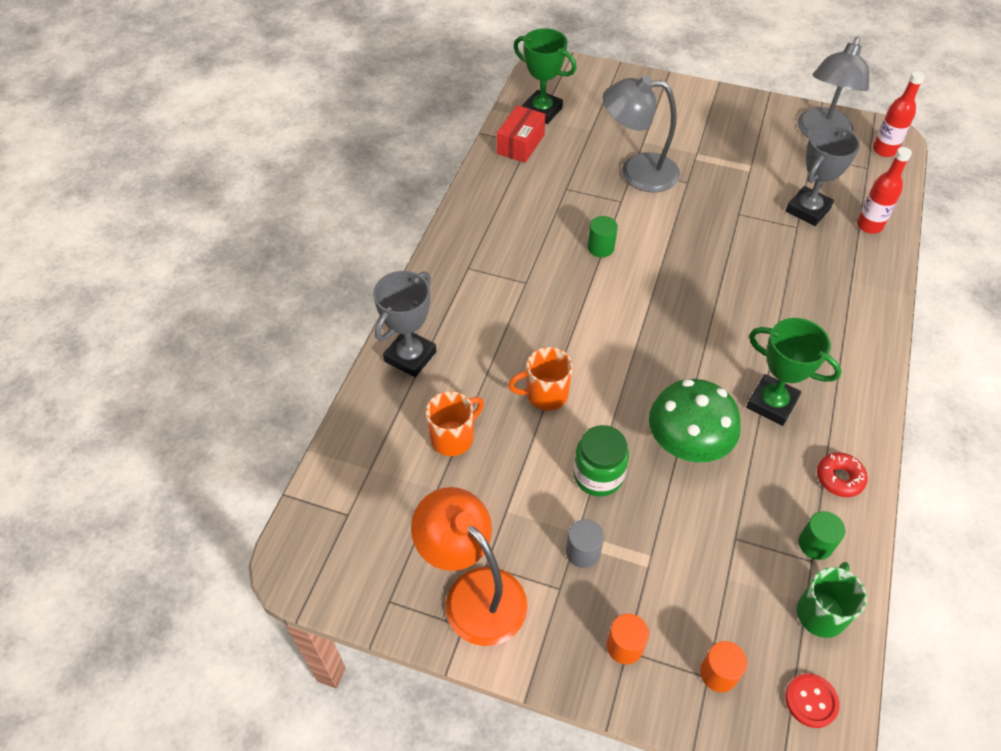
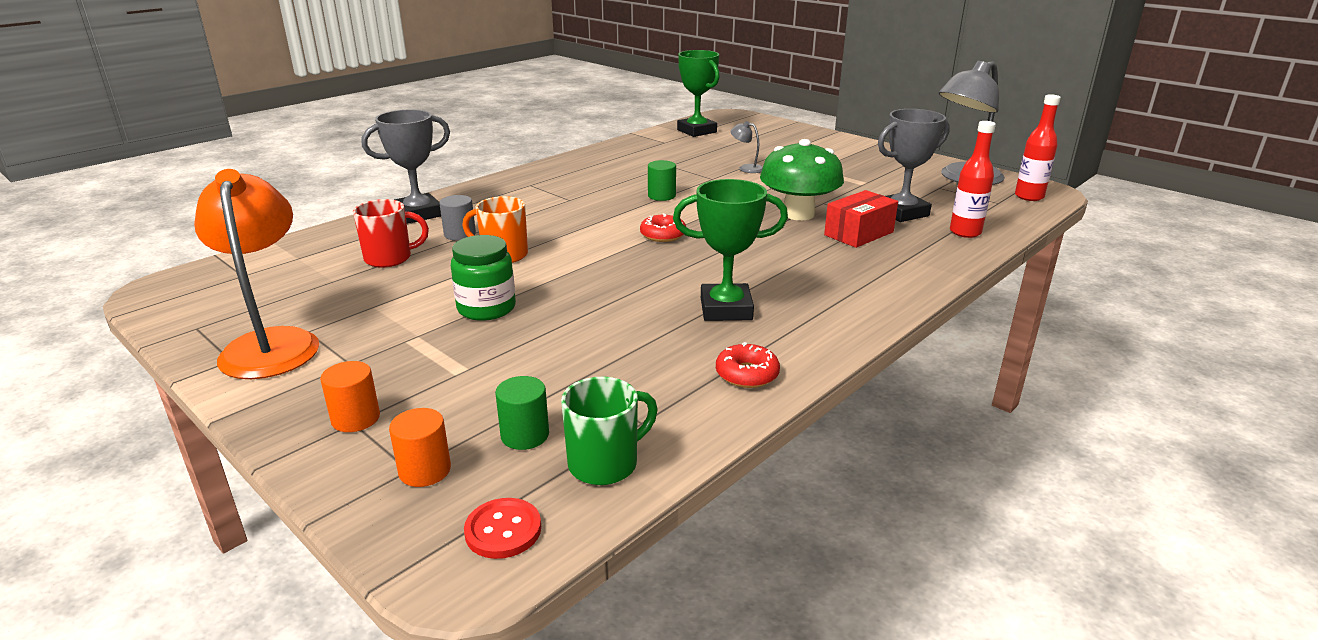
camera: 25 degrees right, 25 degrees down
orange mug [426,391,484,456] -> red mug [353,199,429,268]
red box [497,105,546,163] -> red box moved to [824,190,898,248]
grey cylinder [566,519,604,568] -> grey cylinder moved to [439,195,476,241]
grey lamp [603,75,680,192] -> grey lamp [730,121,763,173], size x0.42
green mushroom [649,379,741,462] -> green mushroom moved to [760,139,844,220]
green trophy [746,318,842,426] -> green trophy turned 60 degrees counterclockwise [673,179,788,321]
green cylinder [799,511,845,560] -> green cylinder moved to [495,376,549,450]
none -> red donut [640,213,686,242]

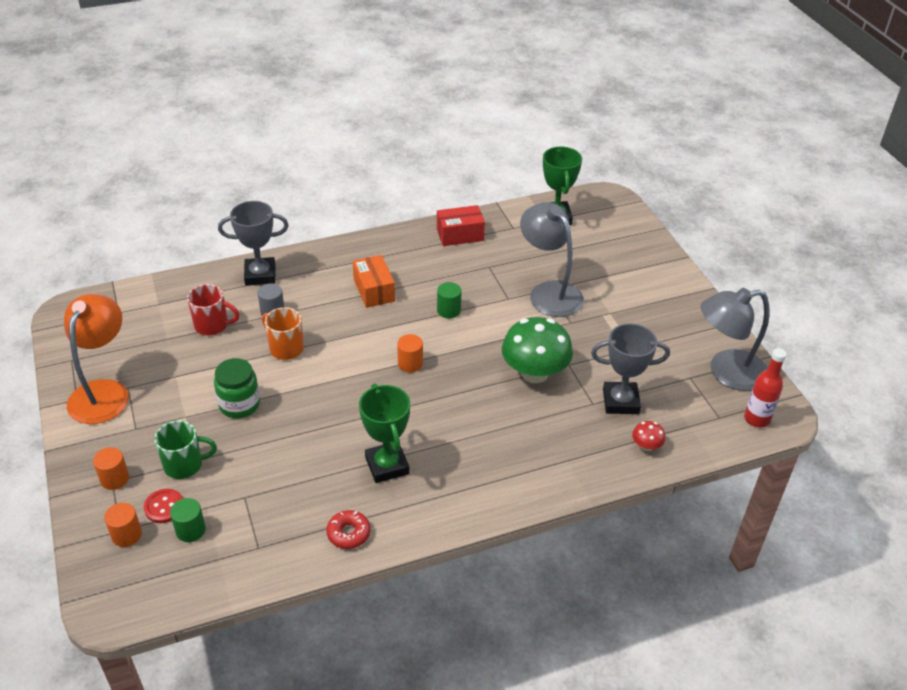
camera: 25 degrees right, 15 degrees up
red button [464,498,541,559] -> red button moved to [144,489,183,523]
green mug [561,377,658,485] -> green mug moved to [154,421,217,479]
red donut [640,213,686,242] -> orange cylinder [397,334,423,372]
green trophy [673,179,788,321] -> green trophy turned 45 degrees clockwise [359,384,410,483]
grey lamp [730,121,763,173] -> grey lamp [520,202,584,317], size x2.39
red box [824,190,898,248] -> red box moved to [437,205,485,246]
red bottle [950,121,996,238] -> red mushroom [632,421,665,451]
none -> orange box [353,255,395,308]

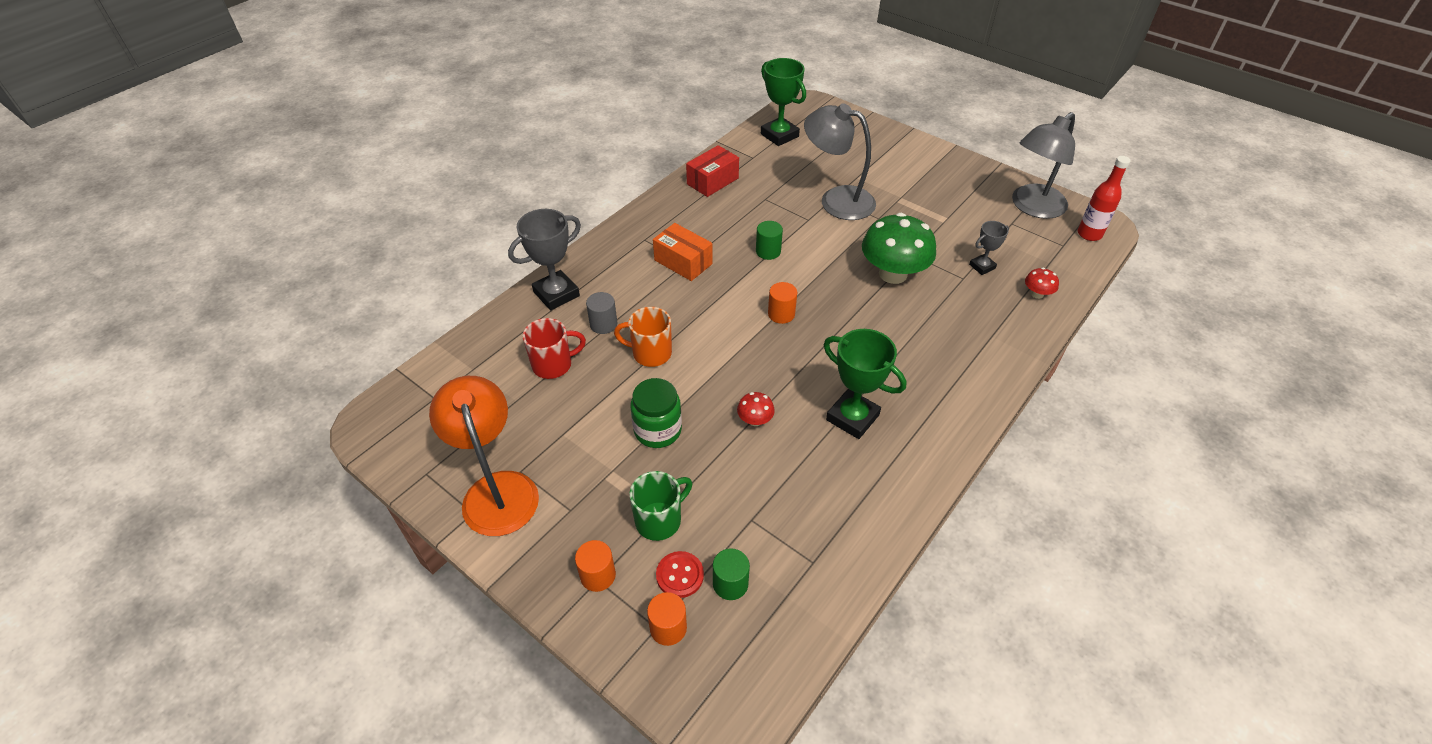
camera: 30 degrees left, 5 degrees up
red donut [326,510,370,549] -> none
grey trophy [591,323,670,414] -> grey trophy [969,221,1009,275], size x0.56
none -> red mushroom [737,392,775,426]

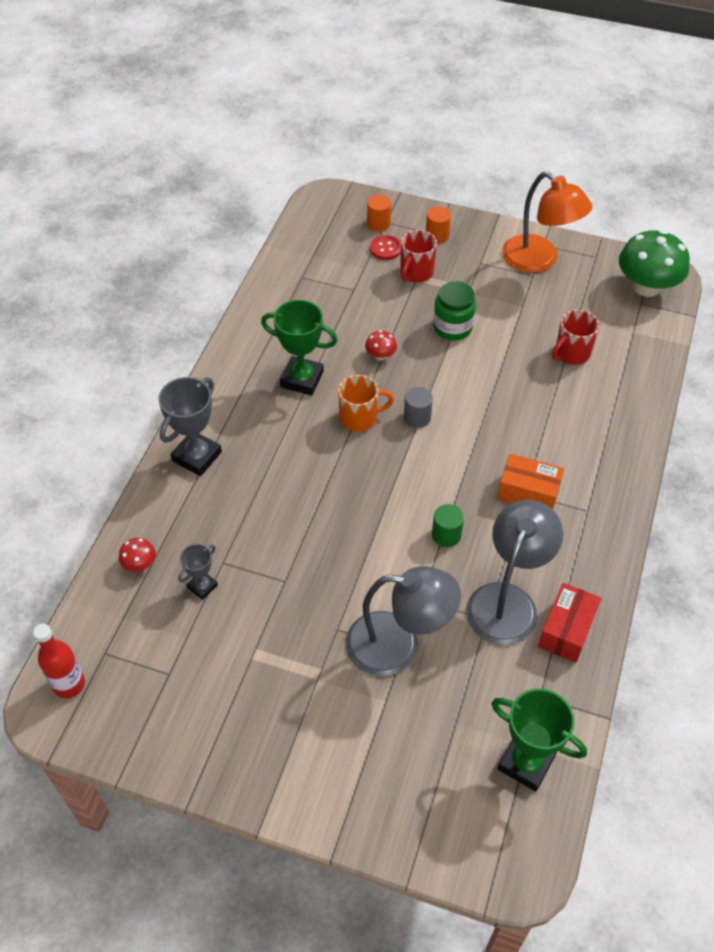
camera: 160 degrees right, 5 degrees up
grey trophy [508,209,581,310] -> grey trophy moved to [158,377,222,476]
grey cylinder [586,292,617,334] -> grey cylinder moved to [404,387,433,428]
orange mug [614,307,672,367] -> orange mug moved to [338,375,394,432]
green mug [629,471,692,541] -> red mug [400,230,437,283]
green cylinder [713,548,750,600] -> none
orange cylinder [768,282,797,324] -> none
green mushroom [862,213,936,284] -> green mushroom moved to [619,230,690,297]
grey lamp [1012,112,1075,219] -> grey lamp moved to [466,500,563,645]

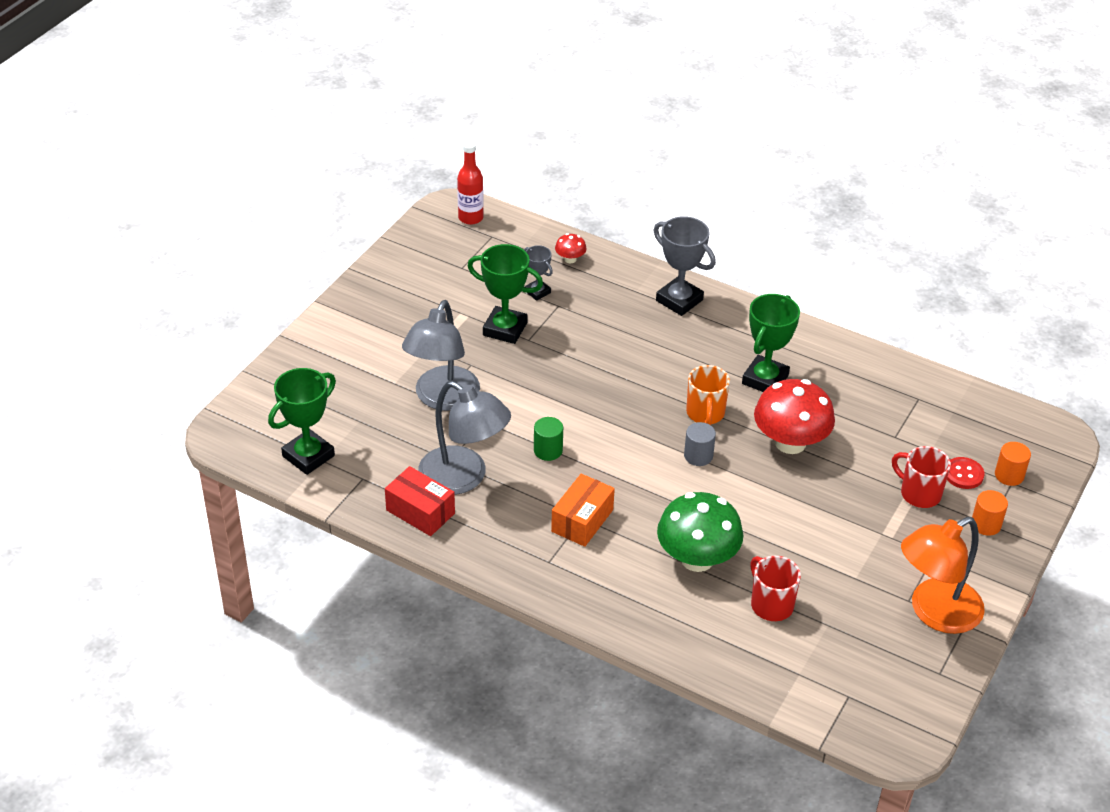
camera: 100 degrees right, 10 degrees down
red mushroom [365,330,397,360] -> red mushroom [754,379,835,454], size x2.28
green jar [433,281,476,340] -> none
green mushroom [619,230,690,297] -> green mushroom moved to [657,492,743,572]
none -> green trophy [468,244,543,344]

